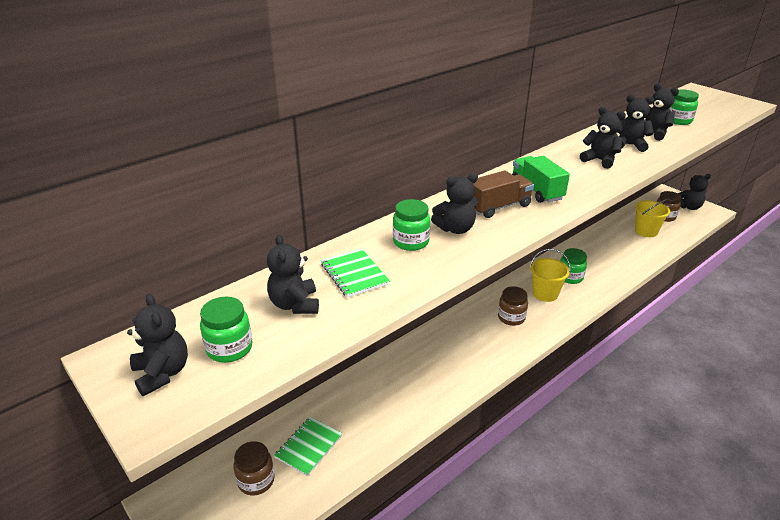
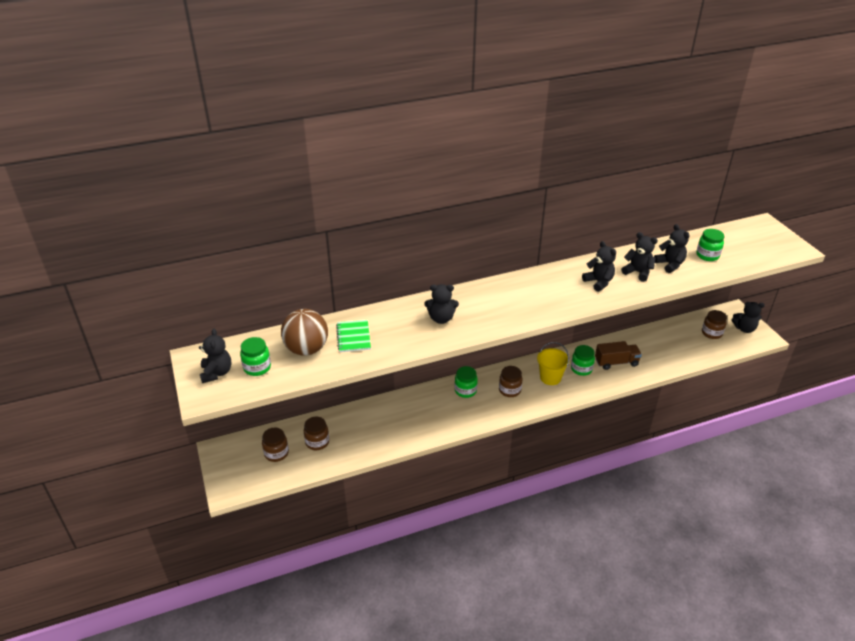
camera: 20 degrees right, 5 degrees up
black teddy bear [267,234,319,314] -> brown ball [281,309,328,356]
green notebook [274,417,342,476] -> brown jar [304,416,329,450]
green jar [393,199,430,251] -> green jar moved to [455,366,478,398]
brown truck [473,171,534,218] -> brown truck moved to [595,341,642,370]
green truck [512,156,570,203] -> none
yellow bucket [635,198,670,237] -> none

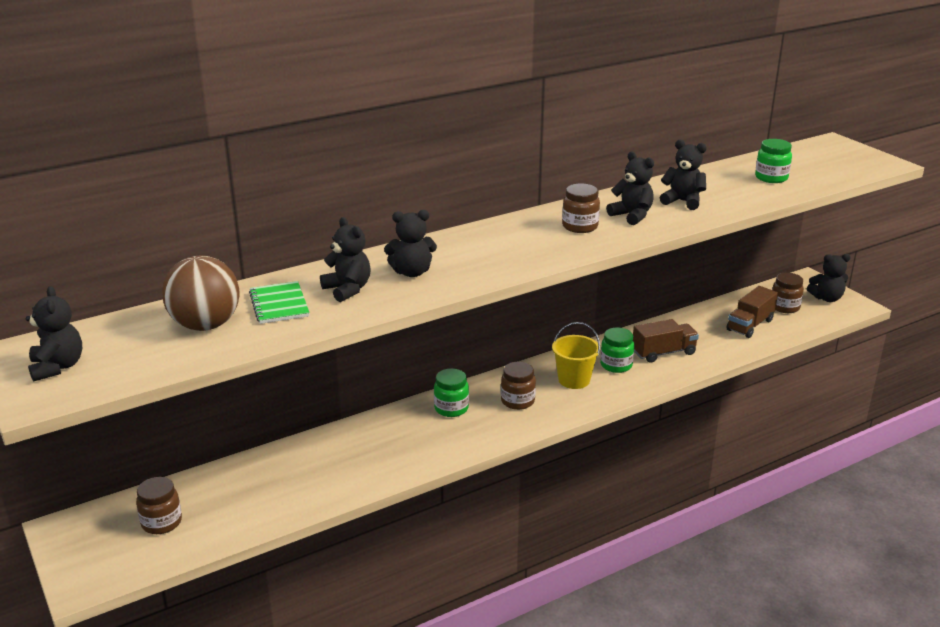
camera: 10 degrees left, 10 degrees down
green jar [240,337,271,376] -> none
brown jar [304,416,329,450] -> brown jar moved to [562,184,600,233]
black teddy bear [654,224,690,273] -> black teddy bear moved to [320,217,371,302]
none -> brown truck [727,286,778,338]

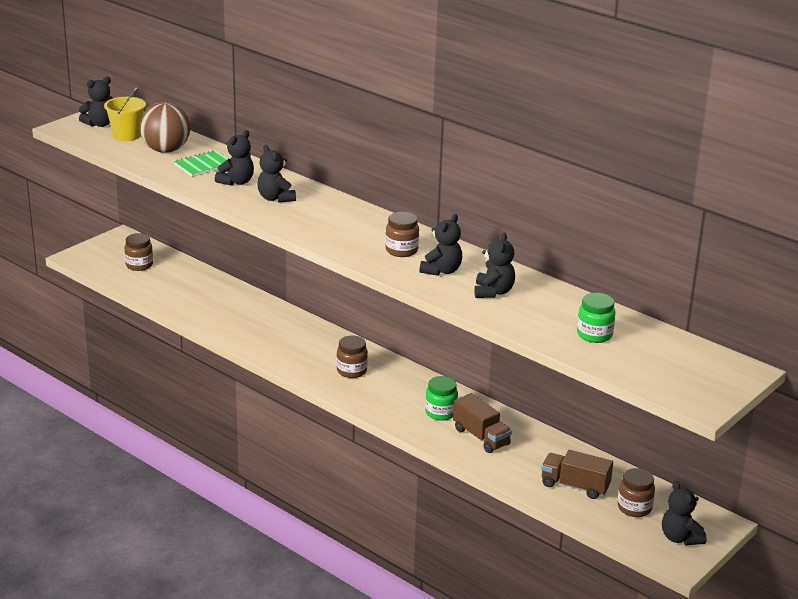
camera: 70 degrees right, 0 degrees up
green jar [434,368,469,417] -> none
yellow bucket [552,322,600,389] -> yellow bucket moved to [104,87,146,141]

